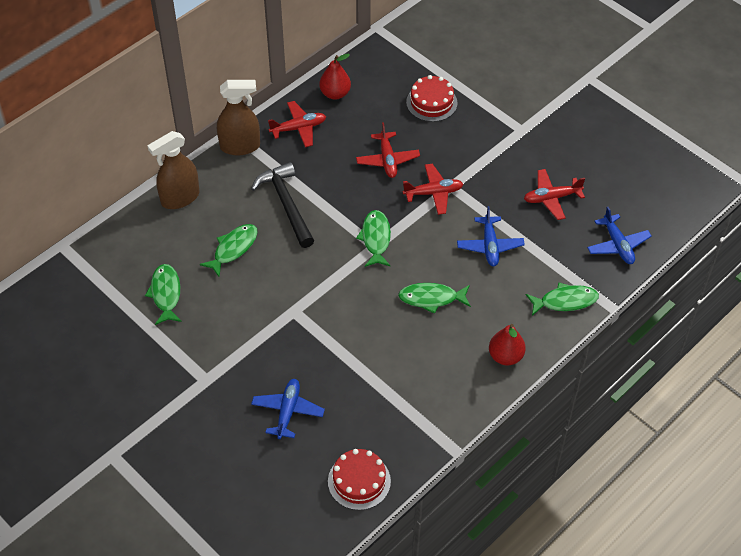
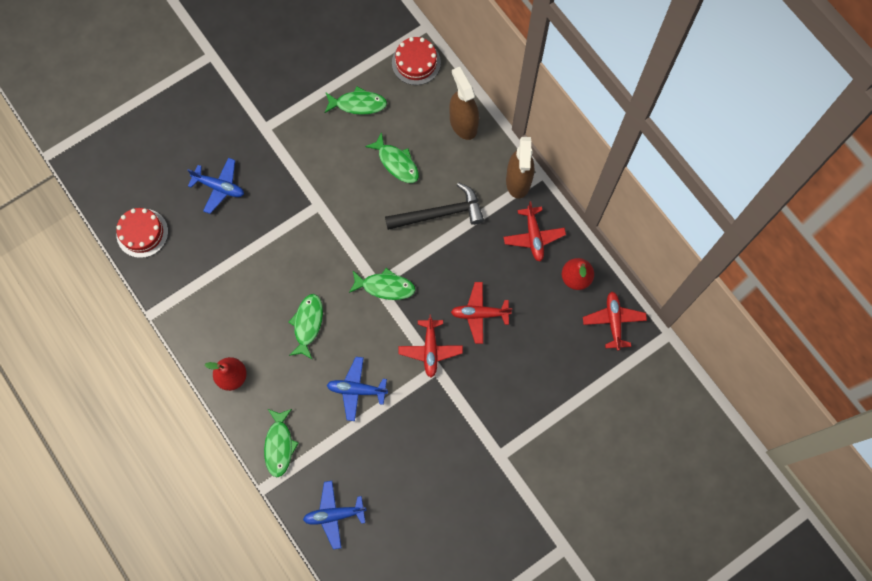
camera: 100 degrees right, 20 degrees up
red cake [406,75,458,122] -> red cake moved to [392,37,441,85]
red plane [524,169,585,220] -> red plane moved to [583,292,647,351]

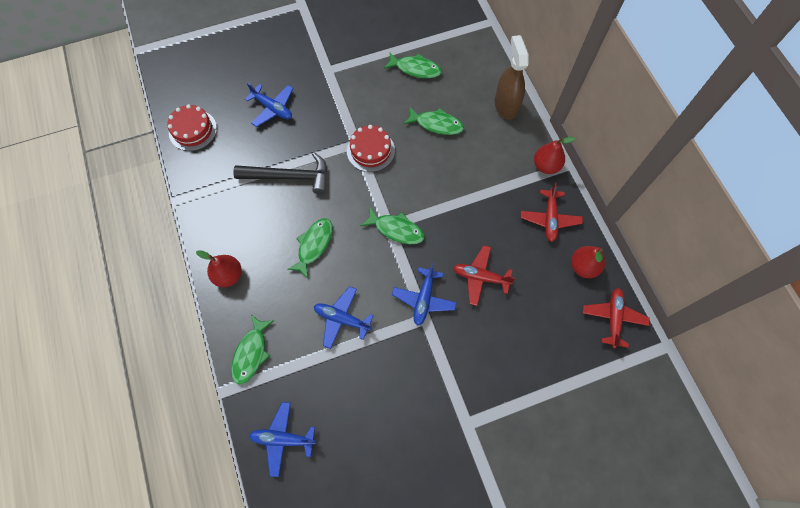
camera: 15 degrees right, 5 degrees down
green fish [365,132,419,183] -> green fish turned 45 degrees counterclockwise [403,106,464,135]
black hammer [385,183,484,230] -> black hammer moved to [233,153,327,194]
red cake [392,37,441,85] -> red cake moved to [347,125,395,172]
red plane [399,314,463,377] -> blue plane [392,263,457,326]
brown spray bottle [506,137,534,199] -> red pear [534,137,576,174]

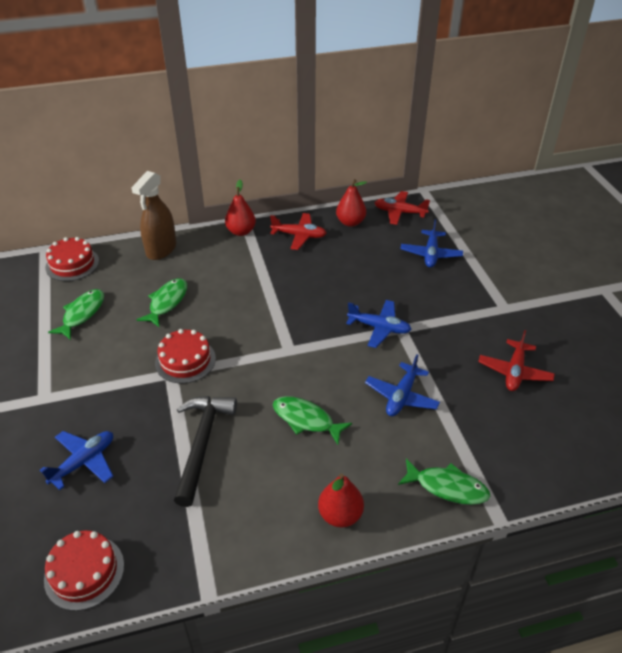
camera: 85 degrees left, 25 degrees down
blue plane [249,402,316,477] -> blue plane moved to [401,219,463,268]
green fish [361,207,425,244] -> none
red plane [453,245,515,306] -> red plane moved to [478,330,555,391]
brown spray bottle [495,35,529,120] -> brown spray bottle turned 60 degrees counterclockwise [131,171,176,260]
none -> red cake [45,237,99,281]

